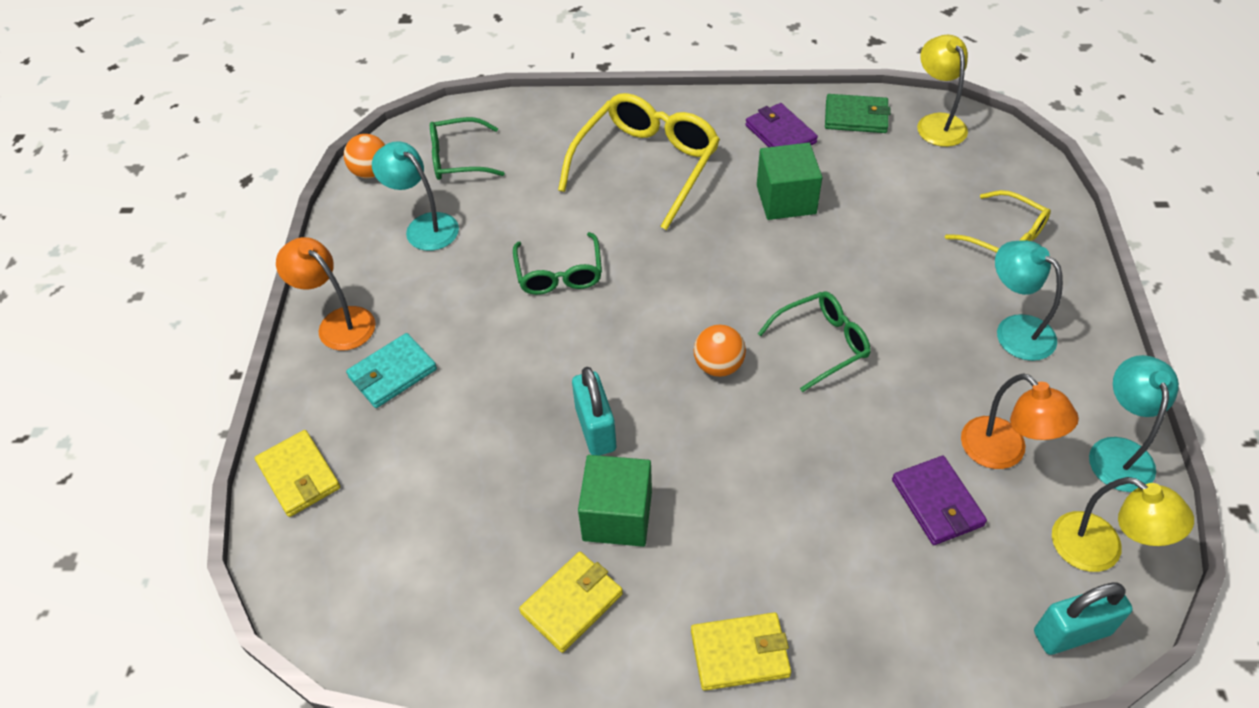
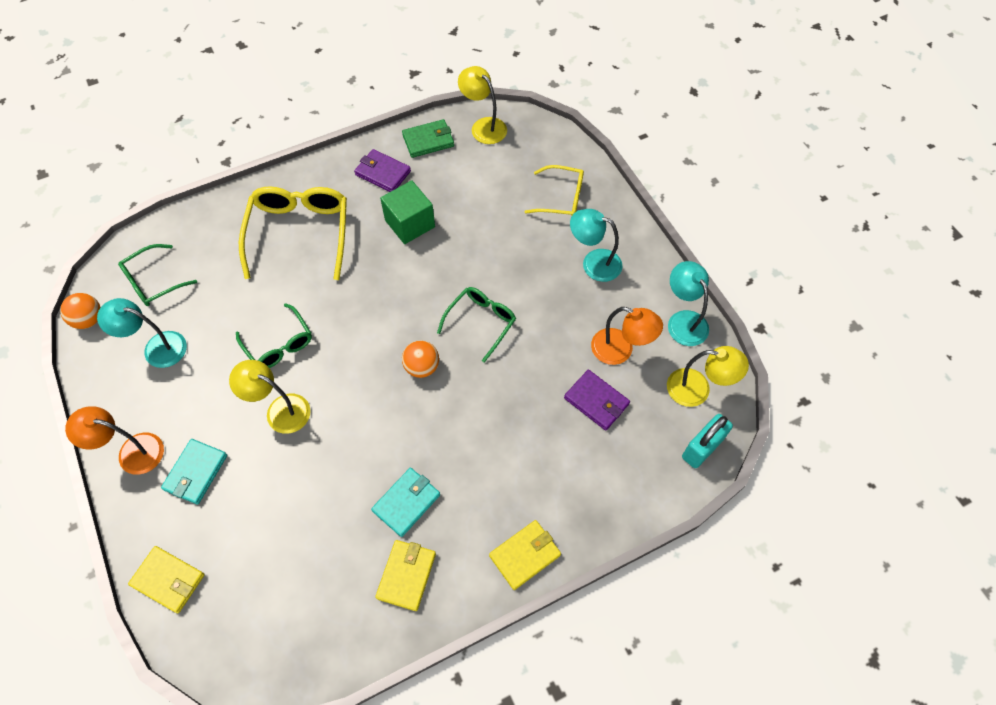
camera: 30 degrees left, 10 degrees up
turquoise padlock [572,367,616,456] -> none
green cube [578,455,652,547] -> turquoise wallet [371,468,440,537]
none -> yellow lamp [229,360,311,434]

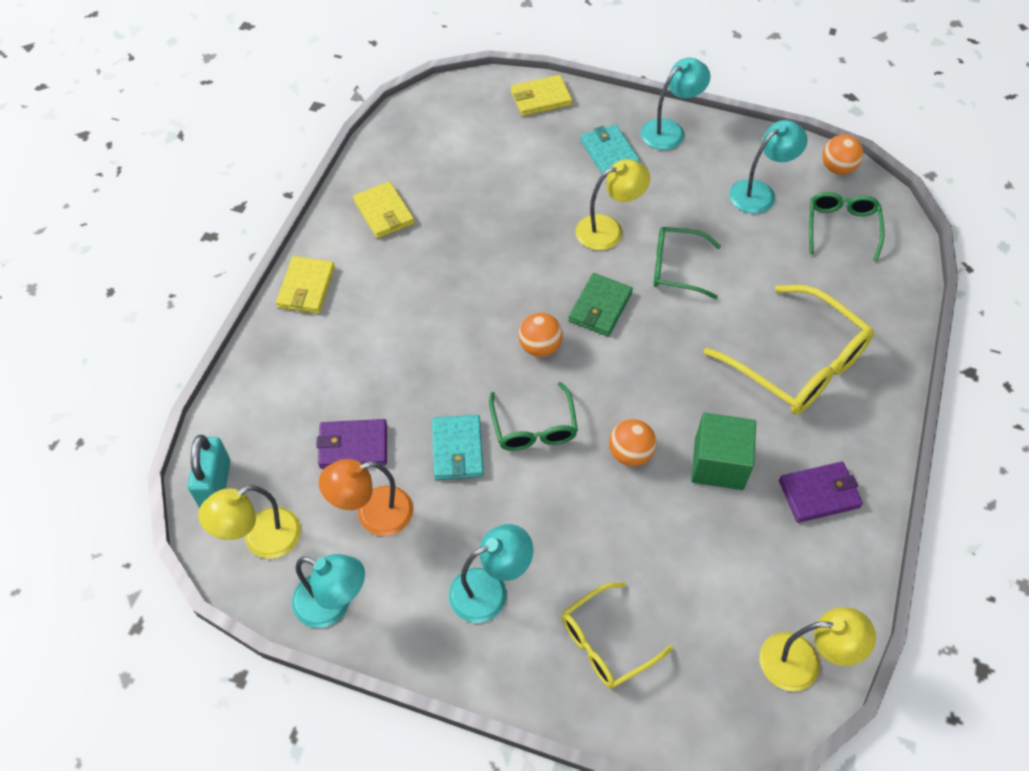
camera: 135 degrees right, 5 degrees down
orange lamp [65,406,164,475] -> turquoise lamp [641,58,711,150]
turquoise wallet [371,468,440,537] -> turquoise wallet moved to [432,415,484,480]
green wallet [402,119,454,158] -> green wallet moved to [568,273,633,336]
none -> orange ball [609,419,657,466]

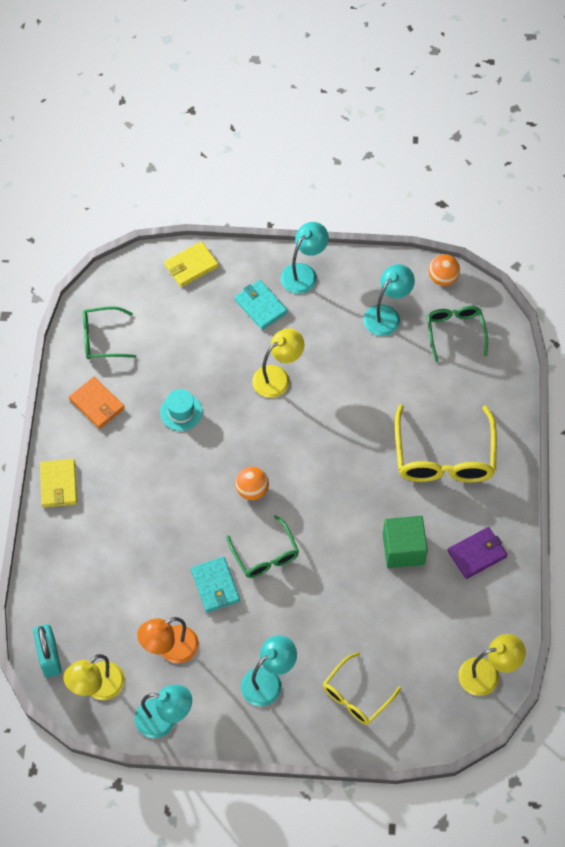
camera: 15 degrees left, 5 degrees up
purple wallet [316,419,387,469] -> none
yellow wallet [353,181,415,239] -> orange wallet [69,377,125,429]
green wallet [568,273,633,336] -> none
orange ball [609,419,657,466] -> none
green glasses [654,227,721,299] -> green glasses moved to [83,306,136,359]
yellow glasses [704,285,874,415] -> yellow glasses turned 60 degrees clockwise [395,404,497,483]
none -> turquoise hat [160,389,203,431]

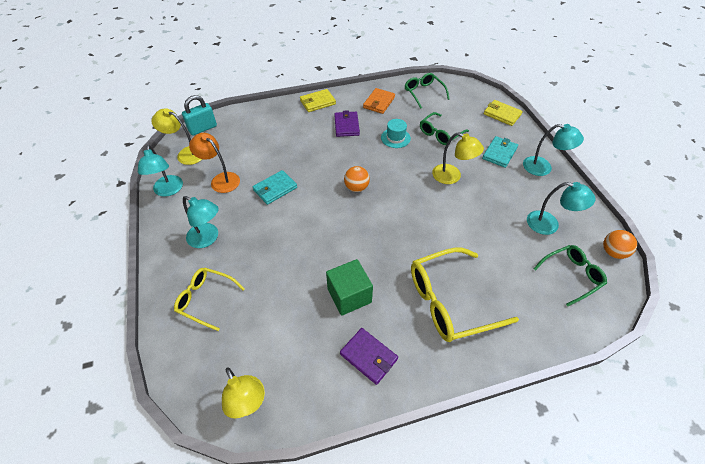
camera: 70 degrees right, 10 degrees down
green glasses [227,515,299,578] -> green glasses moved to [420,112,469,145]
none -> purple wallet [334,111,360,137]

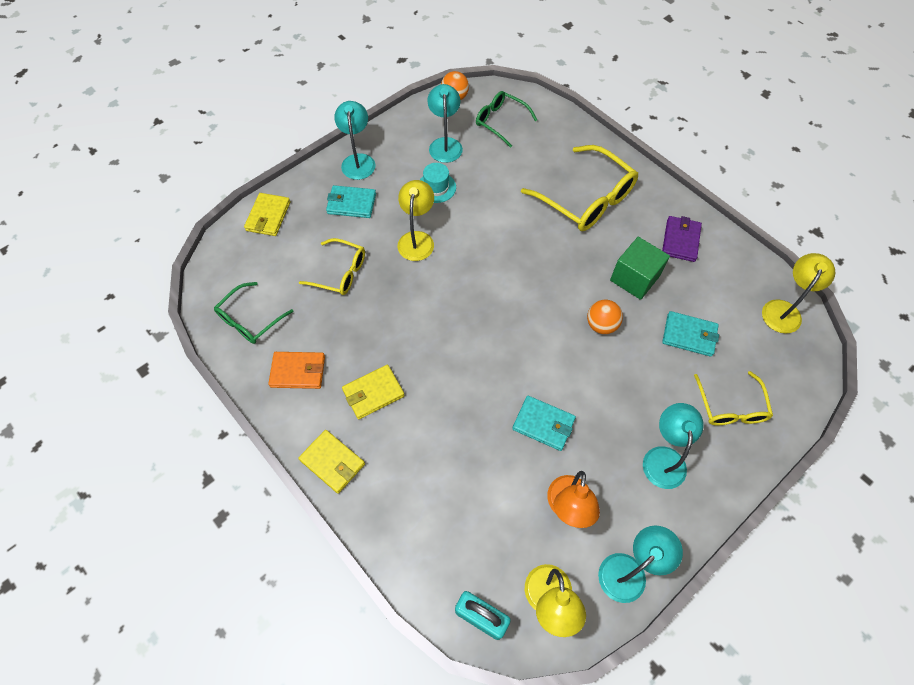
camera: 115 degrees left, 10 degrees up
purple wallet [334,111,360,137] -> yellow wallet [342,365,405,419]
orange ball [344,166,370,192] -> orange ball moved to [587,300,623,334]
turquoise hat [381,119,411,148] -> turquoise hat moved to [420,163,456,203]
green glasses [420,112,469,145] -> yellow glasses [299,238,365,295]
none -> turquoise wallet [662,311,719,357]

